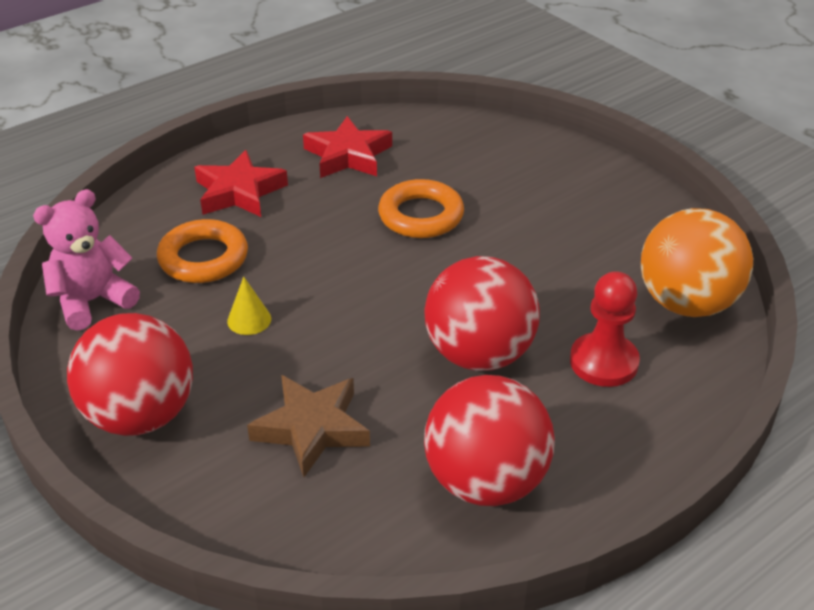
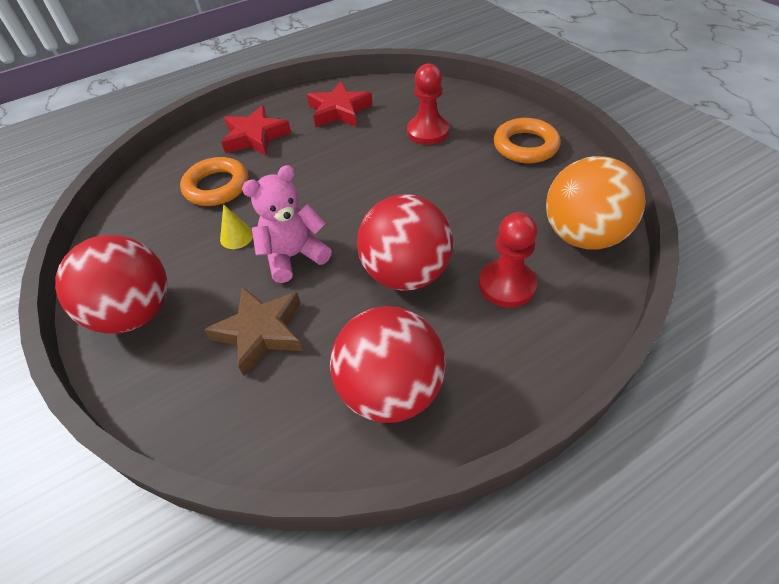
camera: 10 degrees right, 10 degrees up
pink teddy bear [33,189,140,331] -> pink teddy bear moved to [242,165,332,283]
orange ring [378,179,464,238] -> orange ring moved to [494,118,561,163]
none -> red pawn [407,63,449,145]

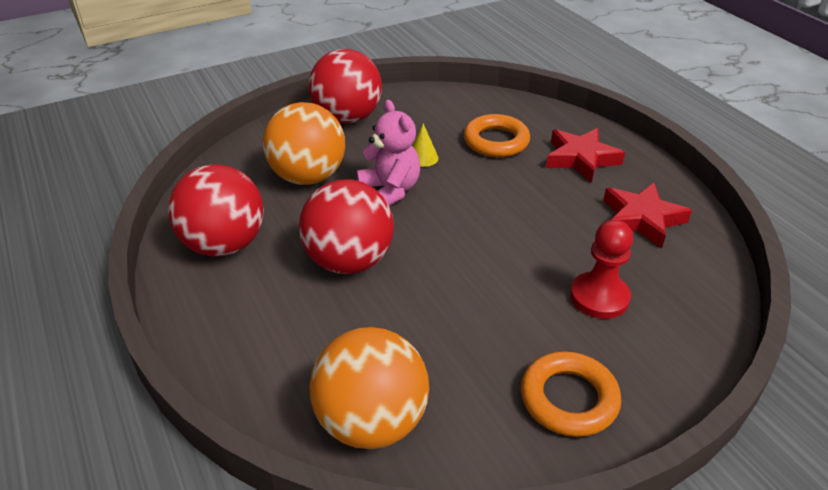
camera: 90 degrees right, 10 degrees down
brown star [204,287,303,376] -> orange ball [263,102,345,185]
red pawn [479,212,537,308] -> none

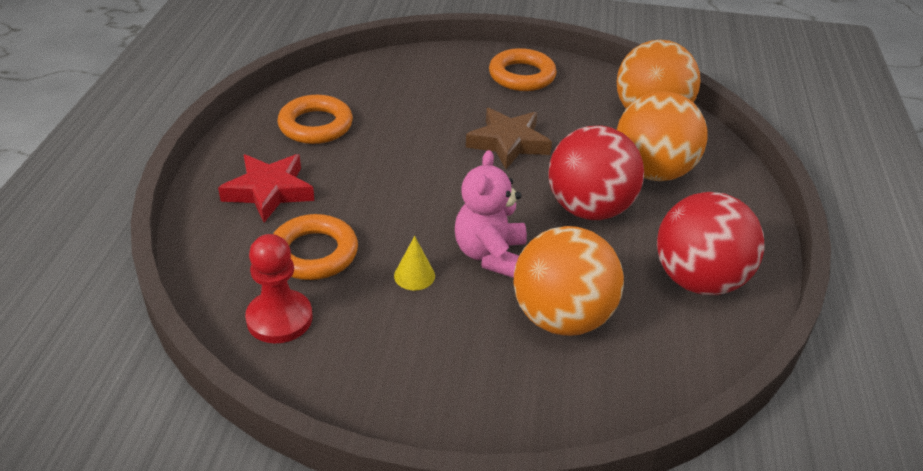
camera: 145 degrees left, 0 degrees up
red ball [309,49,382,124] -> none
red pawn [570,220,633,319] -> red pawn moved to [245,234,312,343]
red star [603,183,692,249] -> orange ring [278,95,353,144]
none -> brown star [466,108,552,169]
none -> orange ball [617,91,708,181]

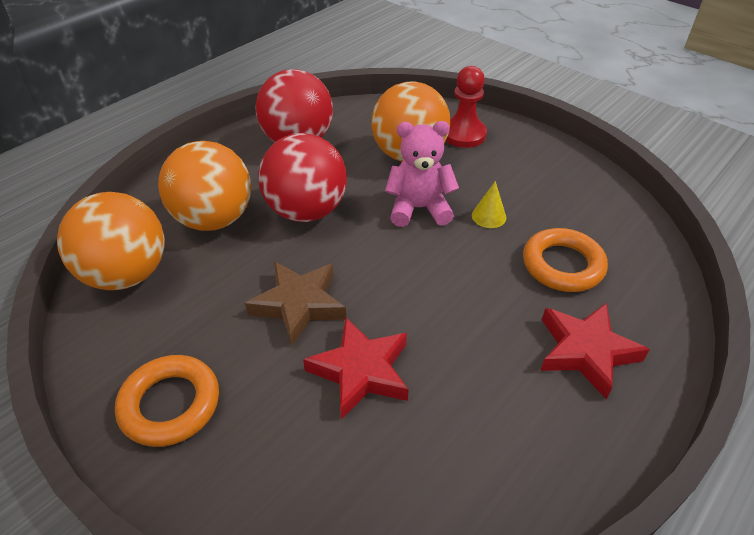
camera: 145 degrees left, 5 degrees up
red pawn [245,234,312,343] -> red pawn moved to [446,66,487,148]
orange ring [278,95,353,144] -> none
pink teddy bear [455,150,527,278] -> pink teddy bear turned 135 degrees counterclockwise [385,121,459,227]
none -> red star [303,317,409,419]

